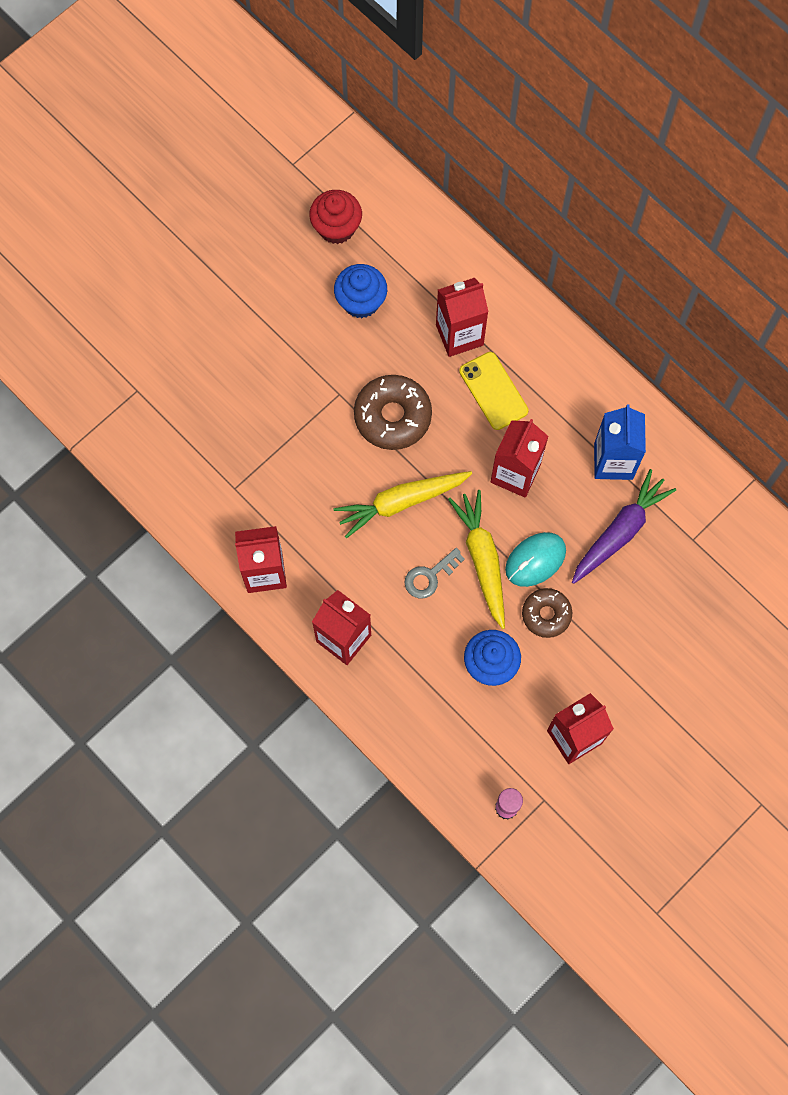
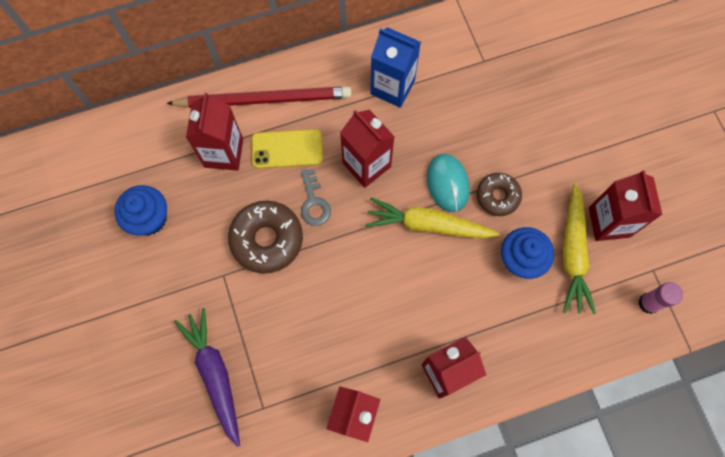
camera: 65 degrees left, 0 degrees up
red cupcake [309,190,362,244] -> none
yellow carrot [334,471,472,539] -> yellow carrot moved to [563,183,596,314]
grey key [405,548,465,598] -> grey key moved to [301,169,331,226]
purple carrot [572,469,676,584] -> purple carrot moved to [174,308,240,447]
none -> red pencil [166,86,352,108]

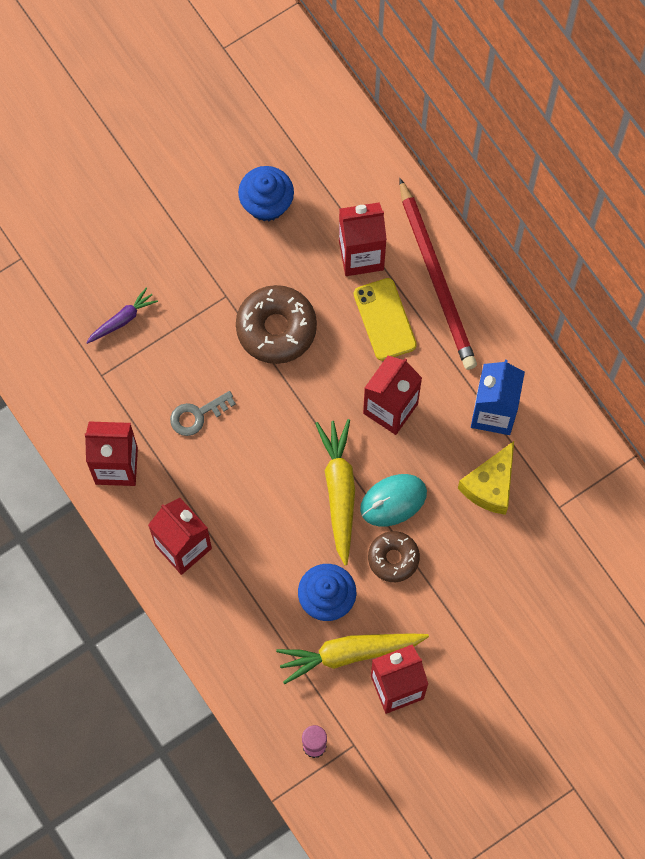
camera: 75 degrees right, 0 degrees up
purple carrot [174,308,240,447] -> purple carrot [86,287,158,344], size x0.57
grey key [301,169,331,226] -> grey key moved to [170,391,236,436]
none -> yellow cheese [458,441,514,515]

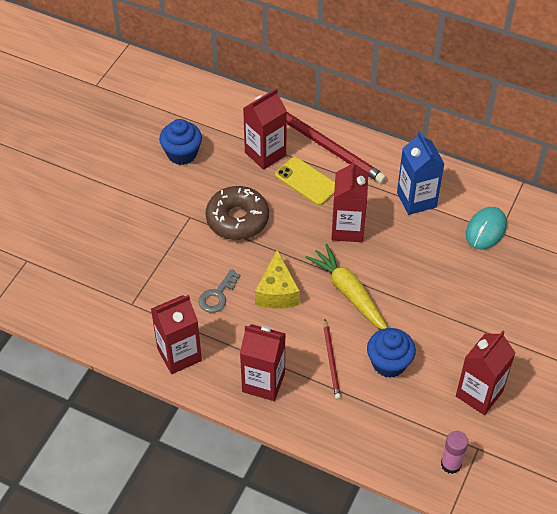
camera: 30 degrees left, 20 degrees down
purple carrot [86,287,158,344] -> none
yellow carrot [276,633,429,684] -> none
turquoise mouse [360,474,427,527] -> turquoise mouse moved to [466,207,507,249]
brown donut [368,531,420,582] -> none
yellow cheese [458,441,514,515] -> yellow cheese moved to [255,250,300,309]
none -> red pencil [324,319,341,399]

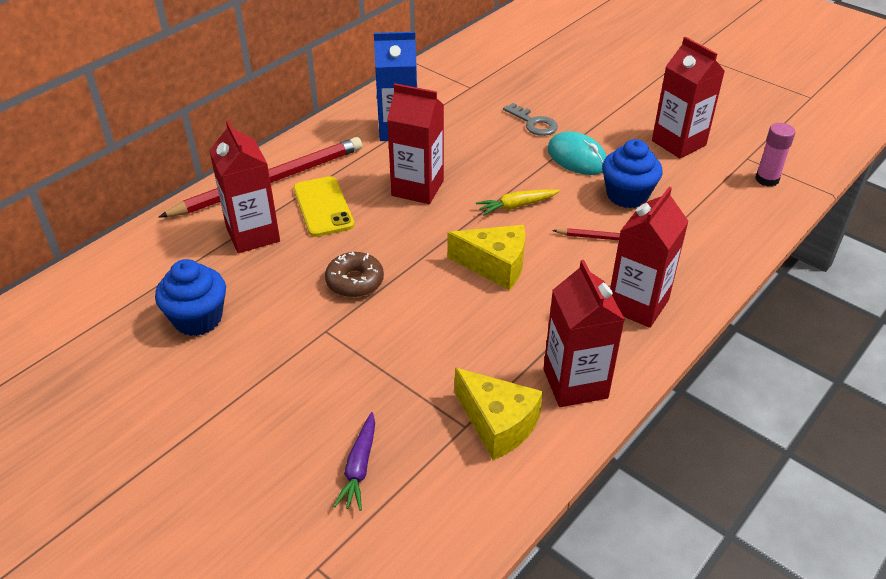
camera: 75 degrees left, 10 degrees down
grey key [198,269,241,313] -> grey key moved to [503,103,558,136]
brown donut [206,186,269,240] -> brown donut [325,252,384,297], size x0.62
yellow phone [275,157,335,206] -> yellow phone turned 75 degrees counterclockwise [293,176,354,237]
yellow carrot [305,244,388,329] -> yellow carrot [476,189,560,216], size x0.57
turquoise mouse [466,207,507,249] -> turquoise mouse moved to [547,131,607,175]
none -> purple carrot [333,412,375,511]
none -> yellow cheese [455,368,543,460]

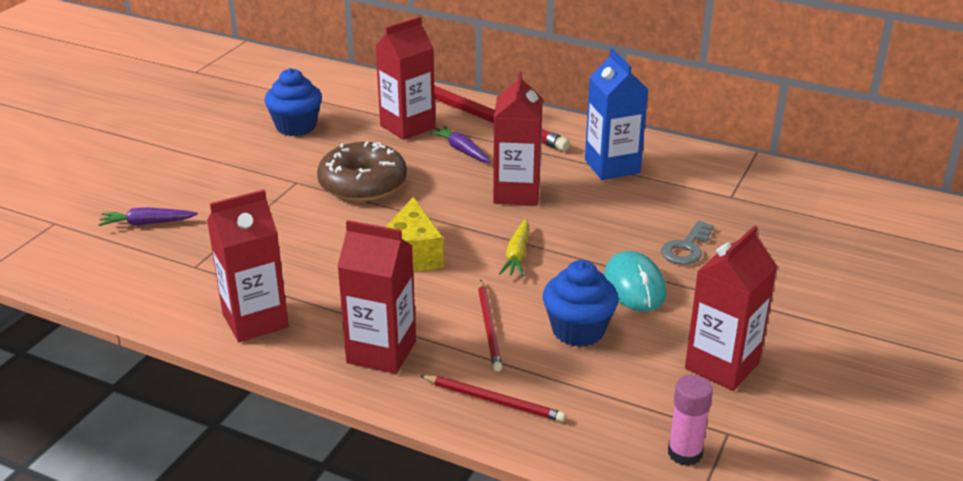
camera: 75 degrees right, 10 degrees down
yellow phone [293,176,354,237] -> purple carrot [430,126,491,163]
brown donut [325,252,384,297] -> brown donut [317,141,407,202], size x1.61
yellow cheese [455,368,543,460] -> none
yellow carrot [476,189,560,216] -> yellow carrot turned 135 degrees counterclockwise [499,219,529,277]
turquoise mouse [547,131,607,175] -> turquoise mouse turned 45 degrees counterclockwise [604,251,666,311]
none -> red pencil [420,375,566,422]

